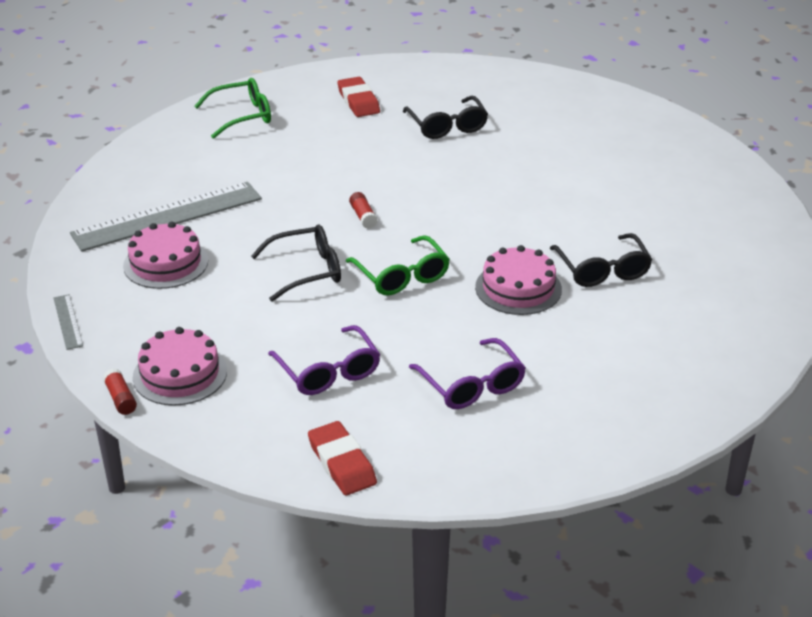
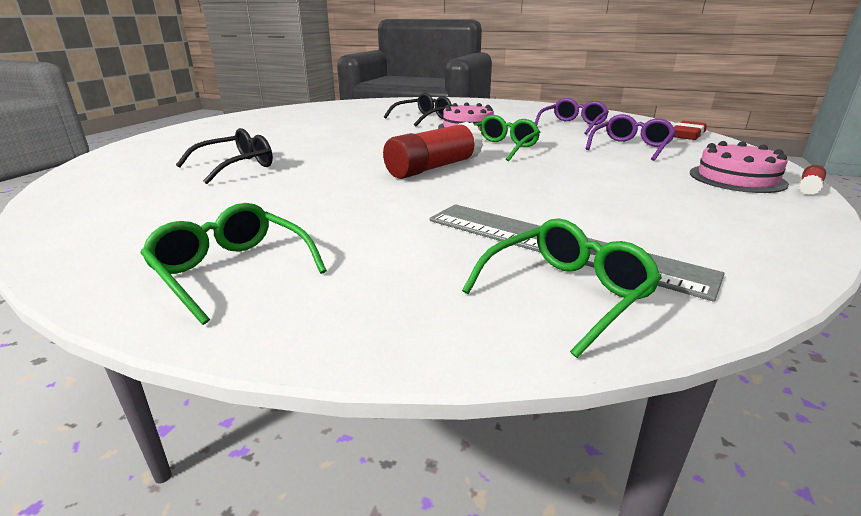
camera: 115 degrees left, 10 degrees down
grey ruler [53,294,83,350] -> none
pink cake [123,222,208,289] -> none
black glasses [251,224,341,302] -> none
red eraser [337,77,380,117] -> none
red glue stick [349,192,378,229] -> red glue stick [383,122,483,179], size x2.32
none -> green glasses [462,219,662,358]

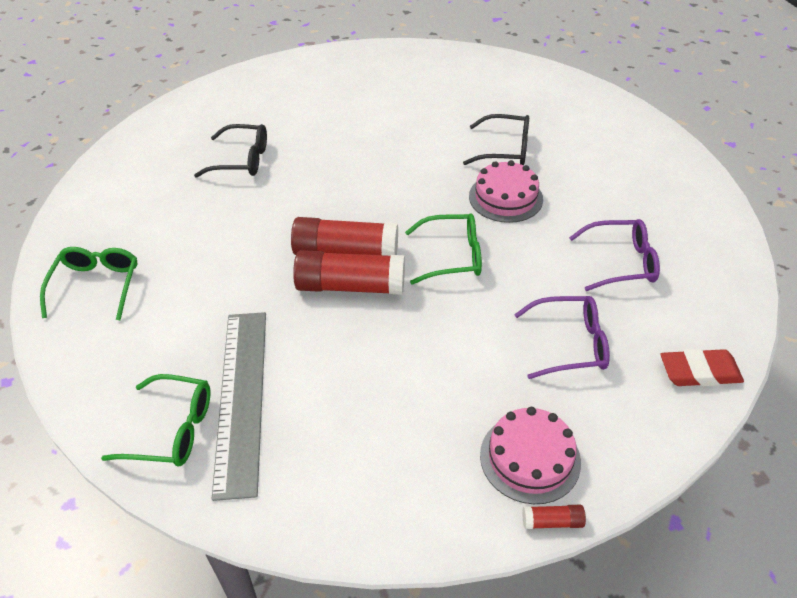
camera: 50 degrees right, 20 degrees up
none -> red glue stick [293,250,405,295]

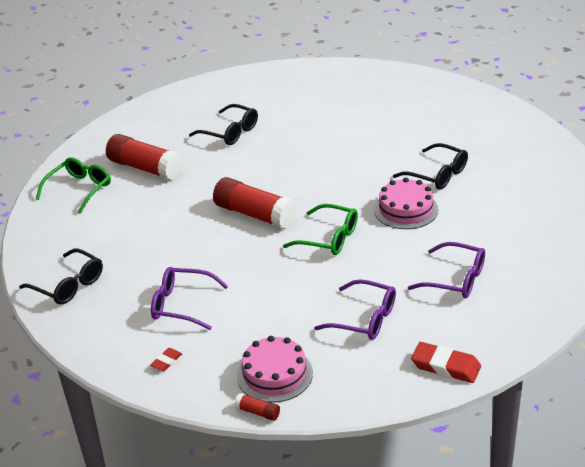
camera: 30 degrees right, 10 degrees down
green glasses [101,374,210,466] -> black glasses [19,248,103,305]
grey ruler [212,312,266,501] -> none
red glue stick [293,250,405,295] -> red glue stick moved to [106,134,183,180]
none -> red eraser [150,348,182,371]
none -> purple glasses [151,267,228,330]

